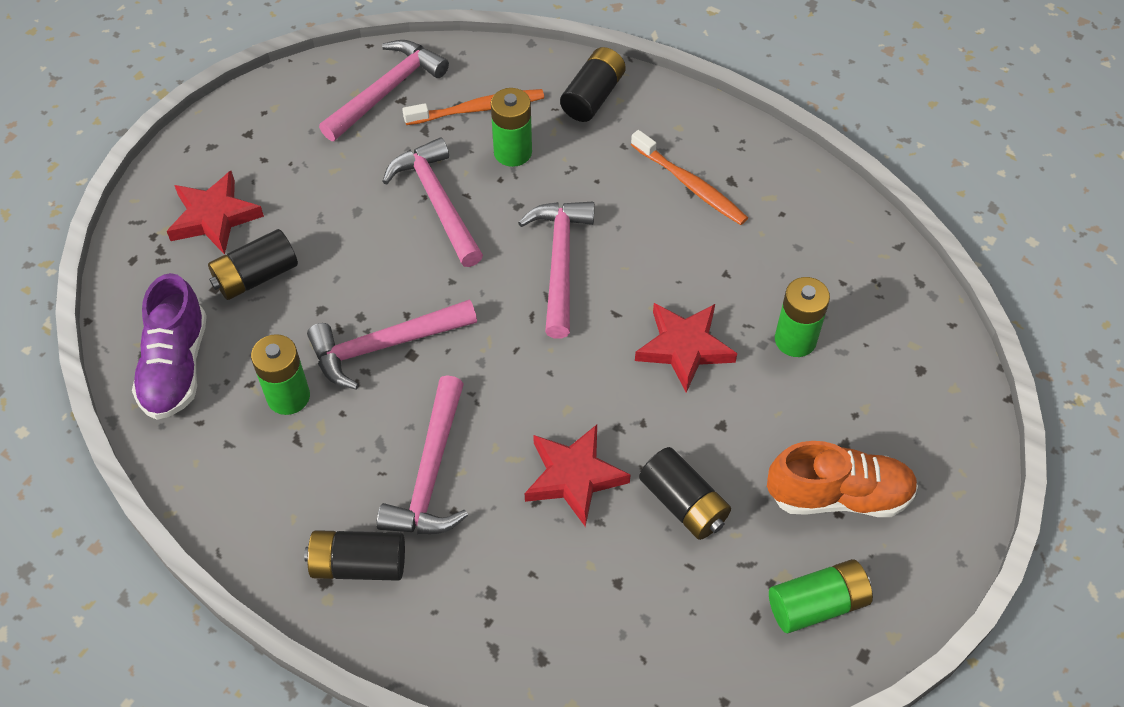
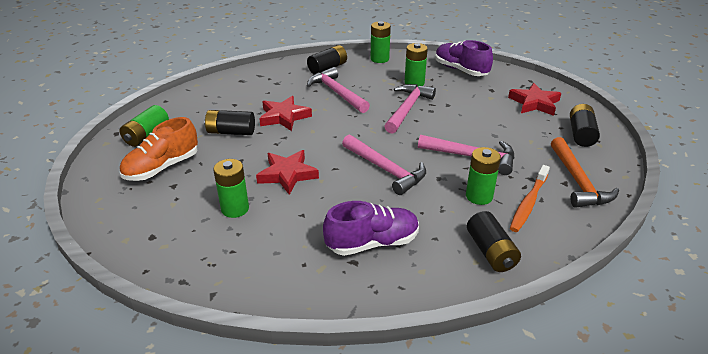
camera: 135 degrees right, 20 degrees down
black battery [208,229,298,300] -> black battery moved to [570,104,600,147]
pink hammer [319,40,449,141] -> orange hammer [551,137,619,208]
orange toothbrush [631,130,748,225] -> purple shoe [323,201,419,256]
none -> green battery [371,21,391,63]

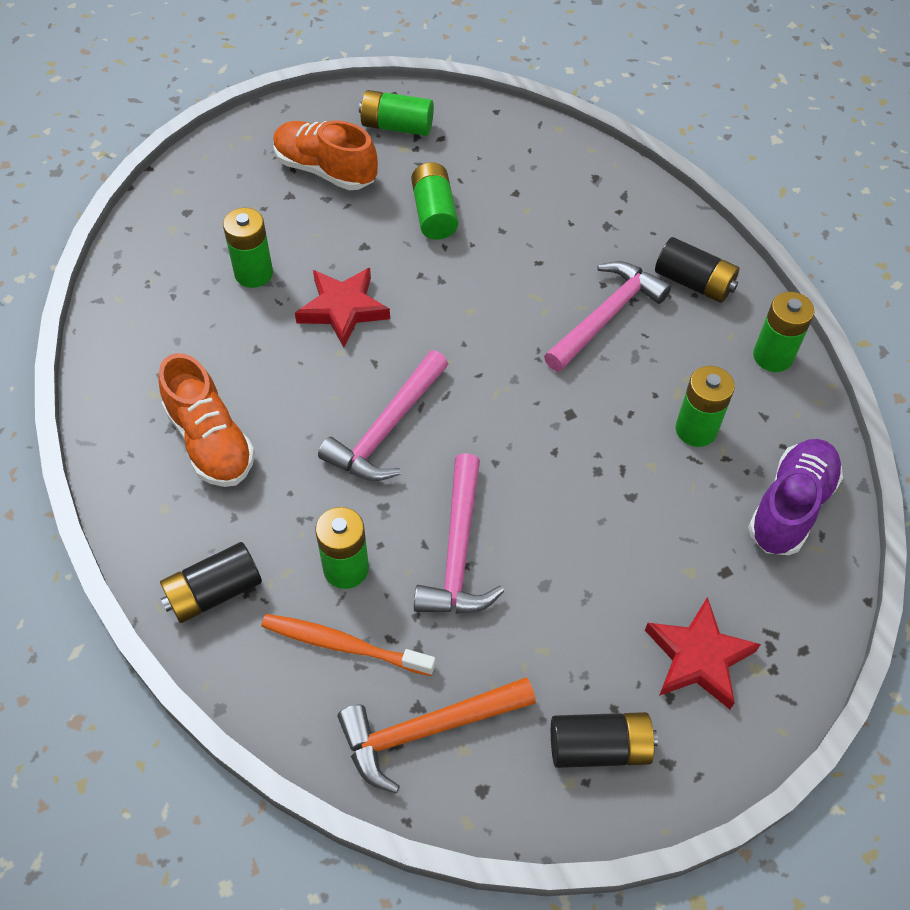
camera: 75 degrees right, 20 degrees up
black battery [204,110,255,135] -> green battery [411,162,458,240]
red star [259,96,312,131] -> none
purple shoe [323,201,419,256] -> orange shoe [158,353,255,487]
pink hammer [384,84,436,134] -> none

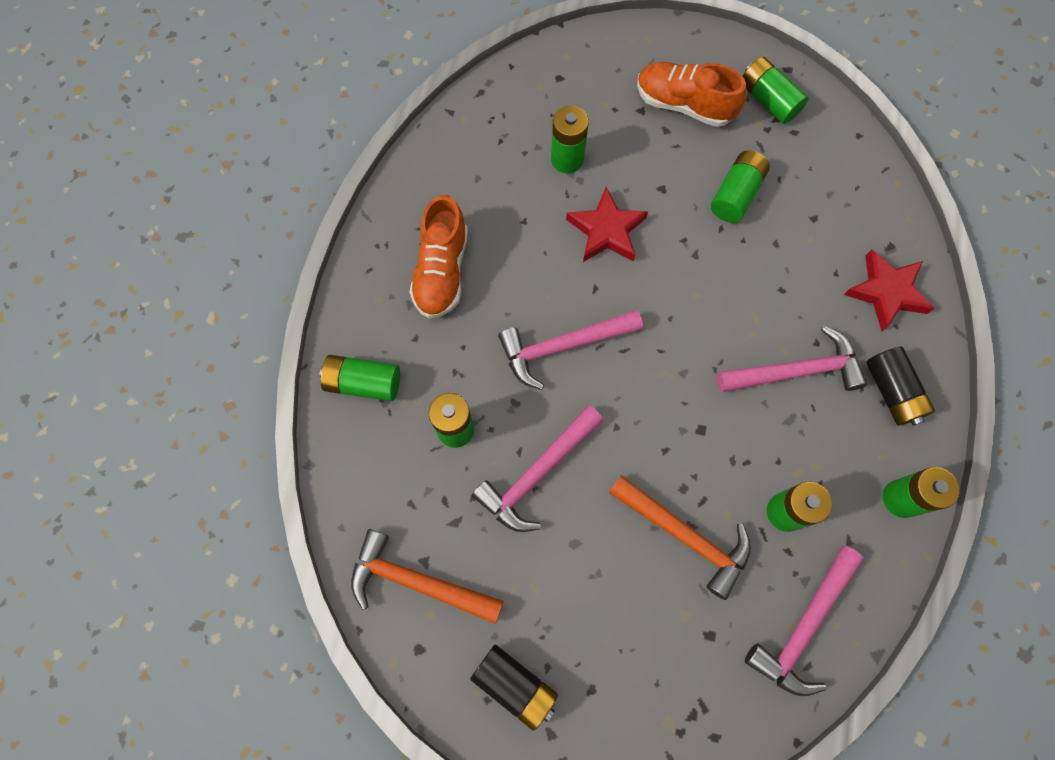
camera: 40 degrees right, 15 degrees up
black battery [160,542,262,623] -> green battery [320,355,400,401]
orange toothbrush [261,614,435,676] -> none
orange shoe [273,120,378,190] -> orange shoe turned 45 degrees counterclockwise [637,62,747,127]
red star [645,597,761,709] -> red star moved to [844,249,935,331]
purple shoe [748,439,843,555] -> pink hammer [745,546,863,696]
none -> orange hammer [609,475,751,600]

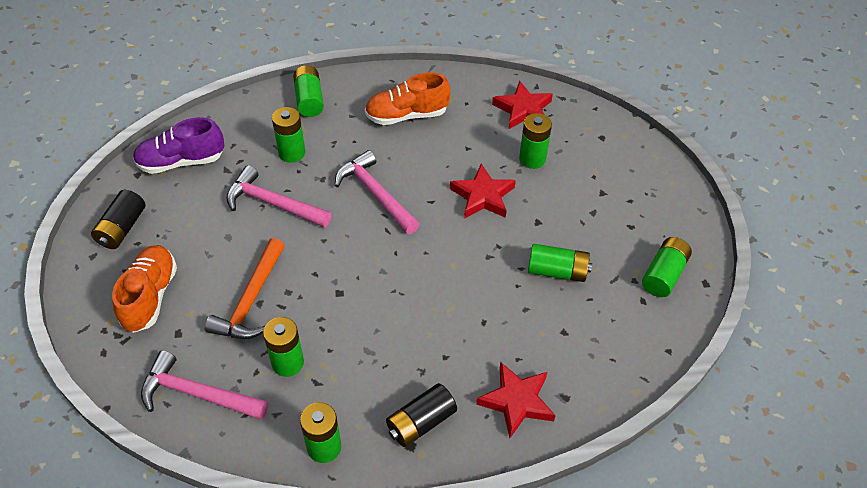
camera: 70 degrees right, 20 degrees down
orange hammer [351,529,504,624] -> purple shoe [133,117,224,174]
orange shoe [637,62,747,127] -> orange shoe moved to [112,245,177,333]
pink hammer [717,326,867,392] -> none
none -> red star [492,81,553,130]

